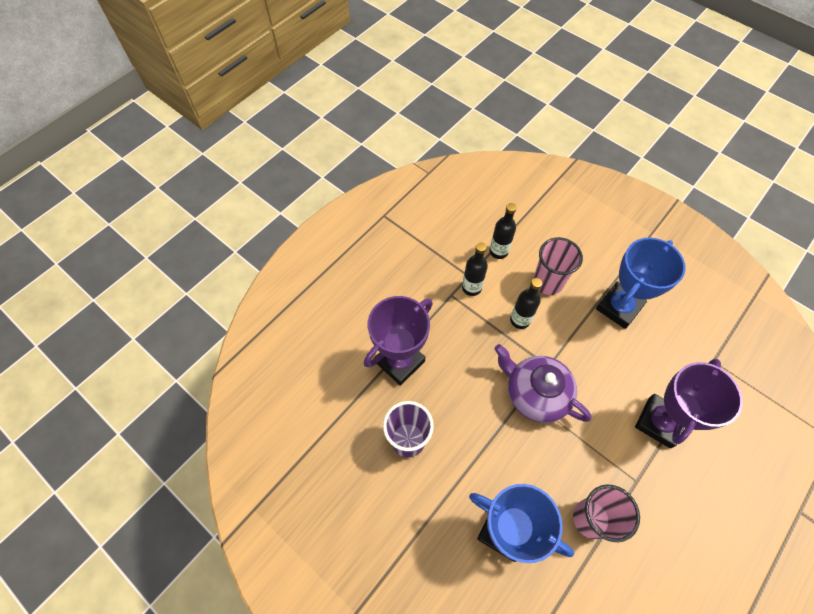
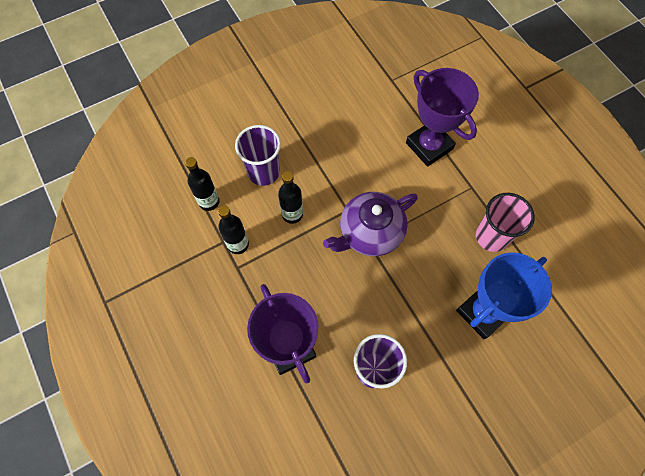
camera: 70 degrees left, 5 degrees up
pink cup [533,237,583,295] -> purple cup [235,125,281,186]
blue trophy [596,237,686,329] -> none

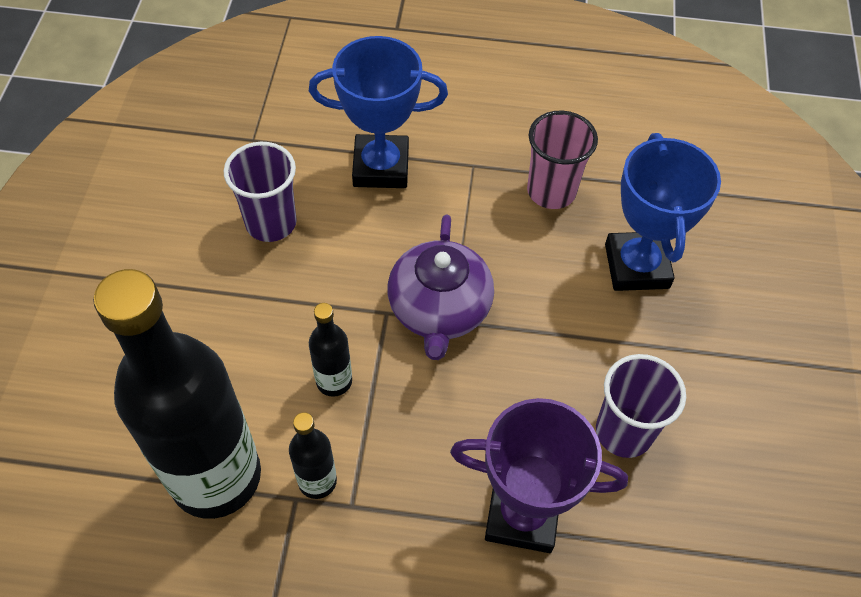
camera: 55 degrees left, 10 degrees down
black bottle [185,157,220,211] -> black bottle [93,269,261,519], size x2.36
purple cup [235,125,281,186] -> purple cup moved to [224,142,297,242]
purple trophy [406,68,479,167] -> blue trophy [309,36,448,188]

